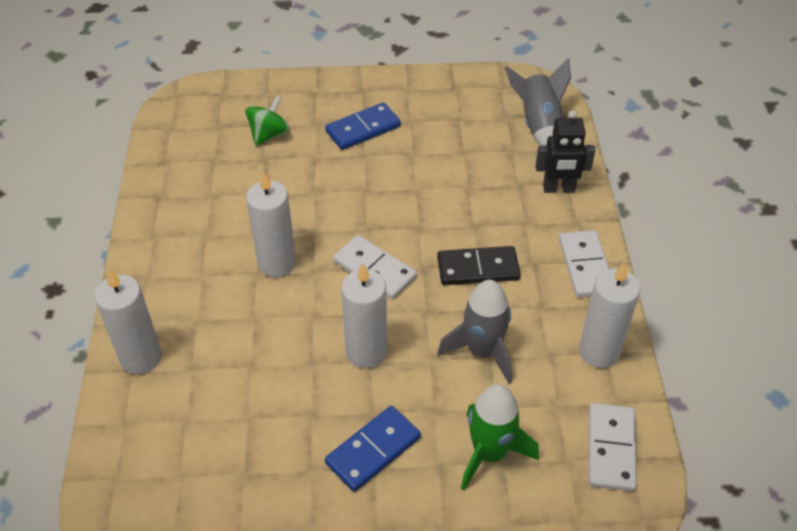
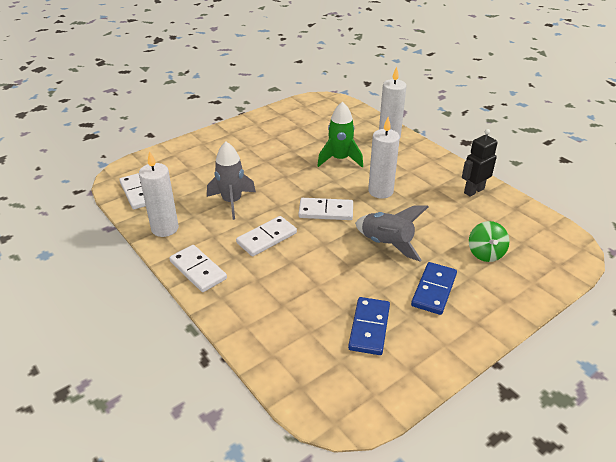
camera: 145 degrees right, 10 degrees down
blue domino [325,406,421,492] -> blue domino moved to [348,297,390,355]
white candle [341,262,387,368] -> none
black domino [437,246,521,285] -> white domino [236,216,297,256]
green rocket [461,384,539,491] -> green rocket moved to [317,101,363,167]
grey rocket [504,59,571,146] -> grey rocket moved to [355,205,429,261]
black robot [535,110,595,193] -> black robot moved to [462,129,498,197]

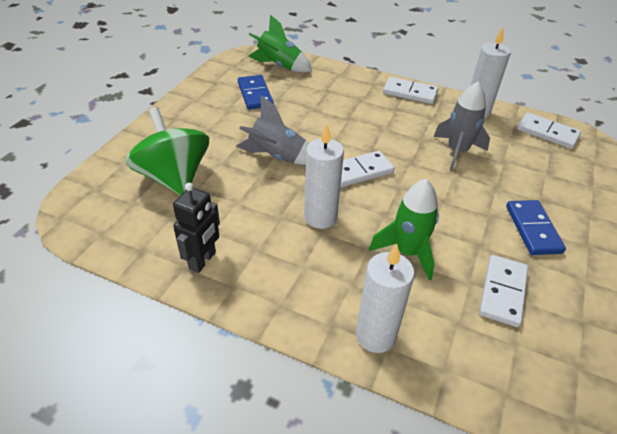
camera: 150 degrees right, 5 degrees up
white domino [236,216,297,256] -> white domino moved to [479,255,528,327]
blue domino [411,262,457,315] -> blue domino moved to [506,200,566,255]
green spinning top [469,221,510,262] -> green spinning top [126,107,209,195], size x1.85
none -> green rocket [249,15,312,73]

